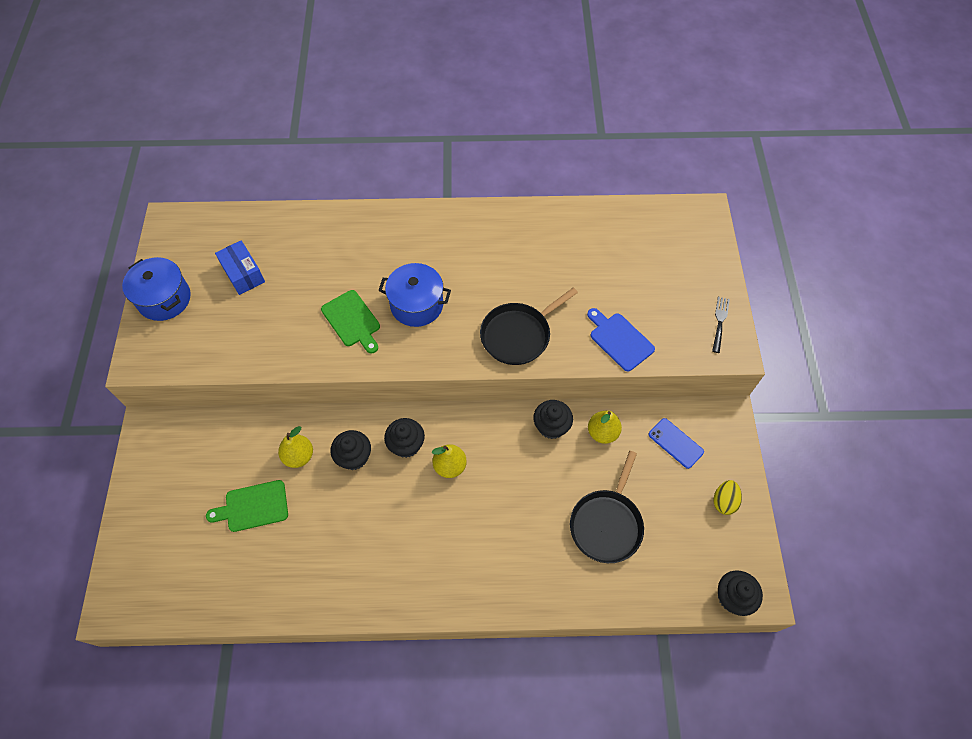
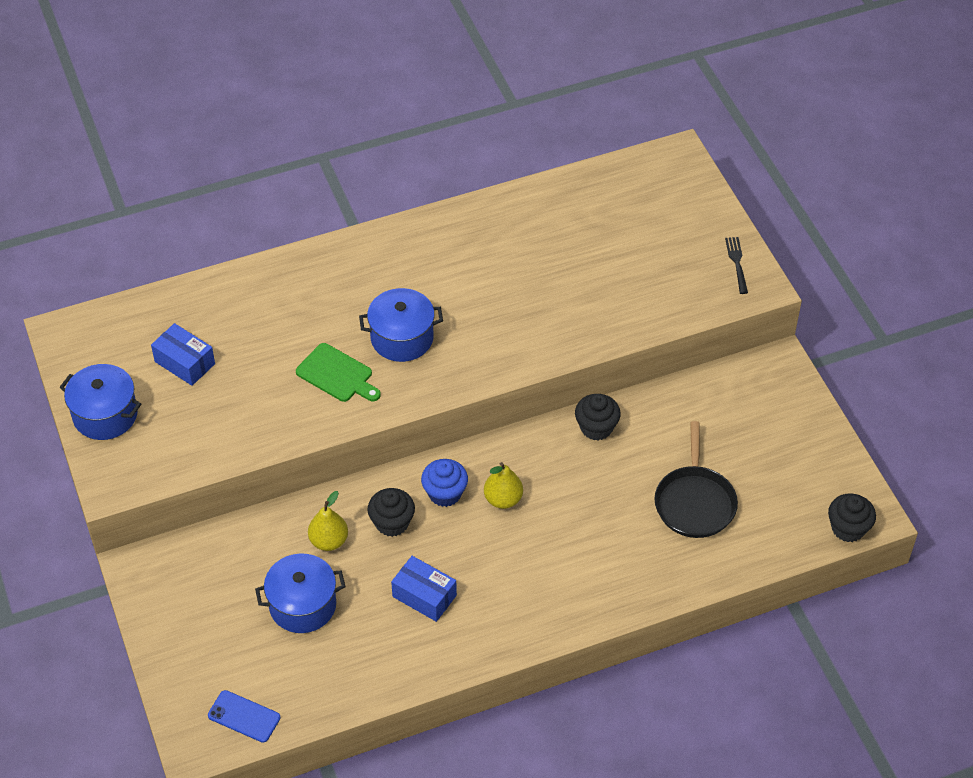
camera: 20 degrees left, 10 degrees down
green cutting board [206,480,288,532] -> blue pot [255,553,346,633]
black cupcake [384,418,425,458] -> blue cupcake [421,459,468,507]
black pan [480,287,578,365] -> none
blue cutting board [587,308,655,372] -> none
yellow pear [588,411,622,444] -> none
blue phone [649,418,704,469] -> blue phone moved to [208,690,280,743]
yellow egg [714,480,742,515] -> none
none -> blue box [391,556,457,622]

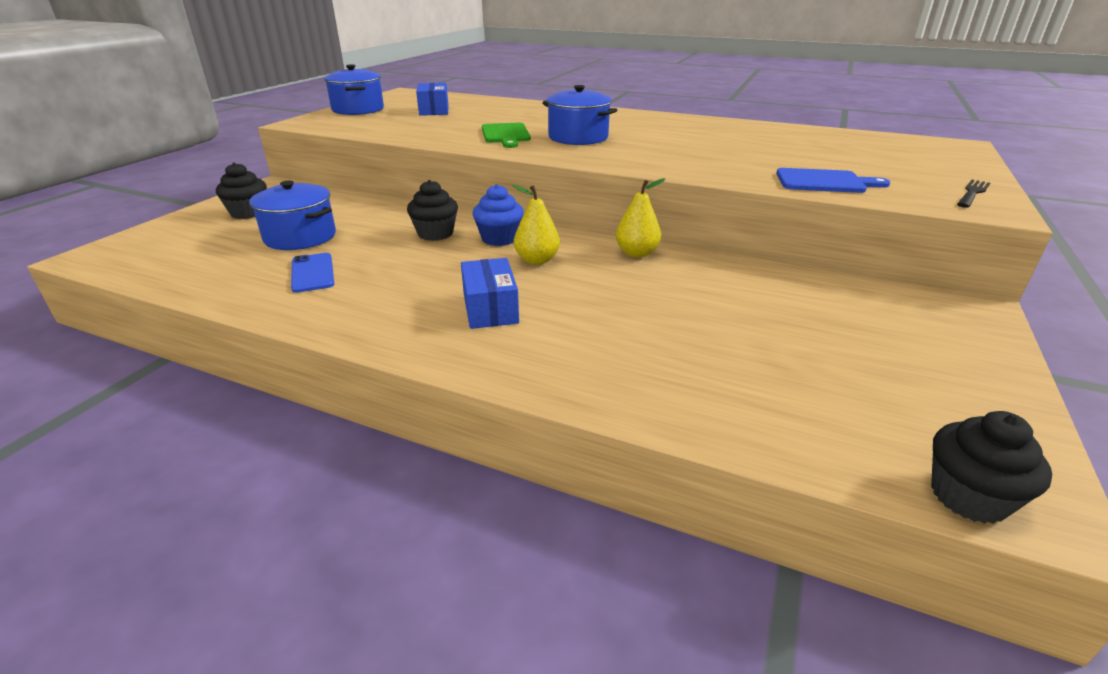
camera: 45 degrees right, 20 degrees down
blue phone [208,690,280,743] -> blue phone moved to [291,253,334,293]
yellow pear [308,491,348,551] -> yellow pear moved to [616,178,665,257]
blue box [391,556,457,622] -> blue box moved to [461,258,519,329]
black cupcake [575,394,621,441] -> black cupcake moved to [216,162,267,219]
black pan [655,421,738,538] -> none
none -> blue cutting board [776,168,890,193]

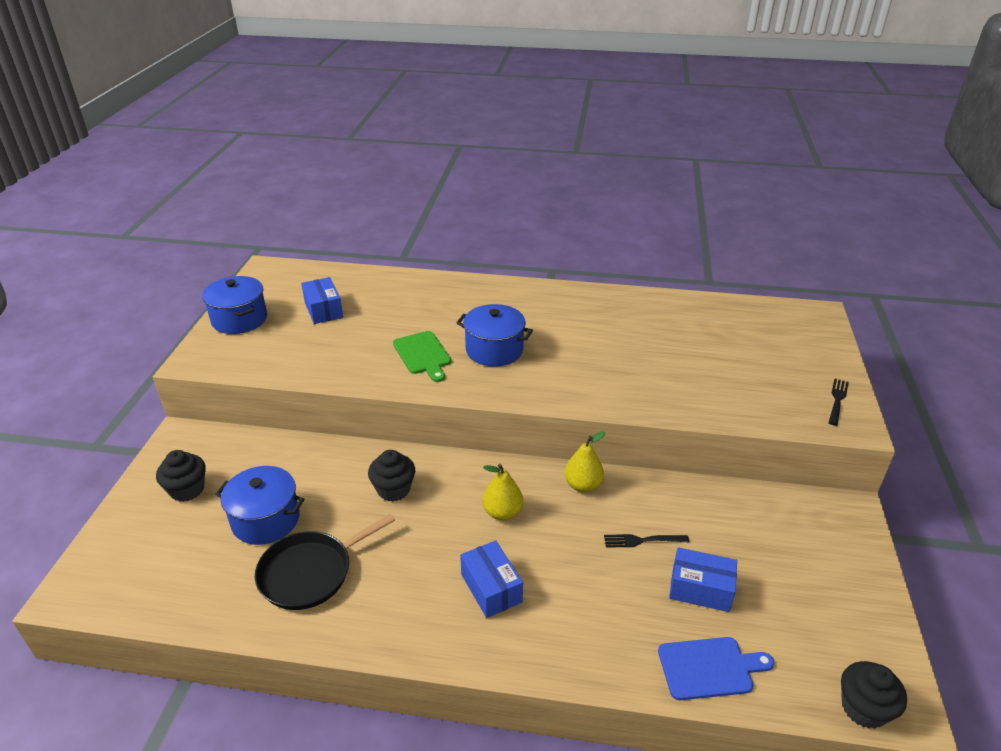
camera: 15 degrees left, 5 degrees up
blue phone [291,253,334,293] -> black pan [255,514,395,610]
blue cupcake [472,184,524,246] -> none
blue cutting board [776,168,890,193] -> blue cutting board moved to [658,637,774,700]
none -> black fork [604,534,689,548]
none -> blue box [669,547,737,612]

